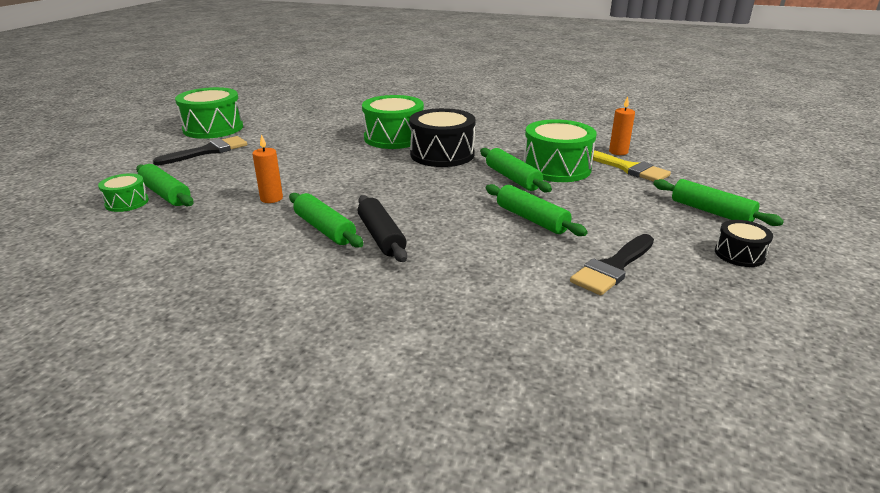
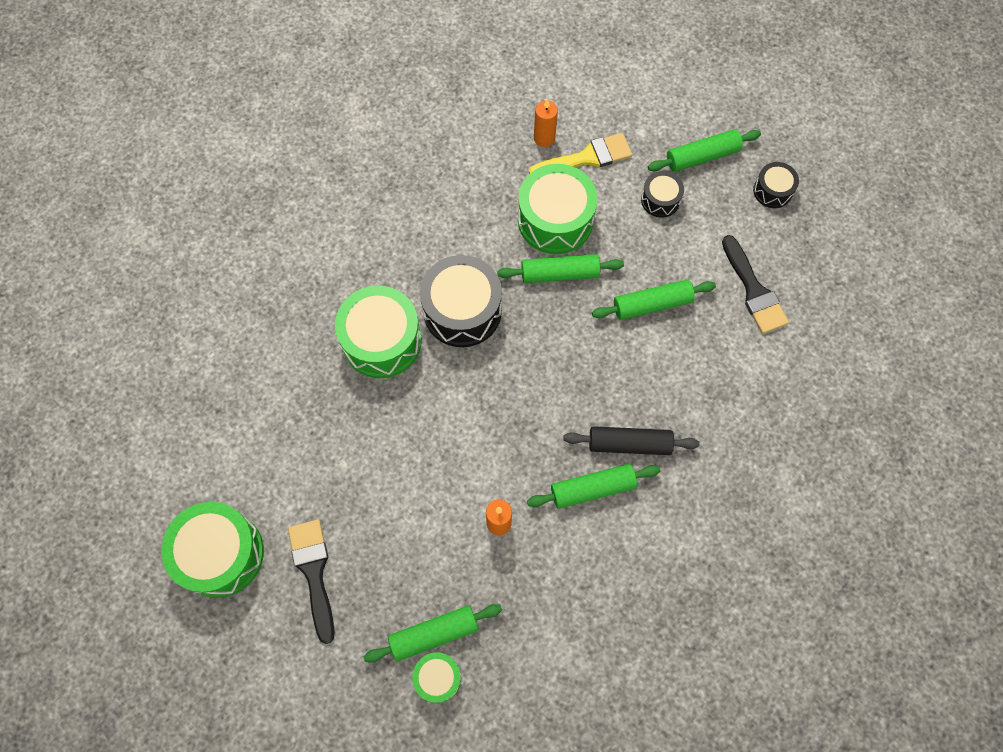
camera: 65 degrees left, 40 degrees up
none -> black drum [641,171,684,218]

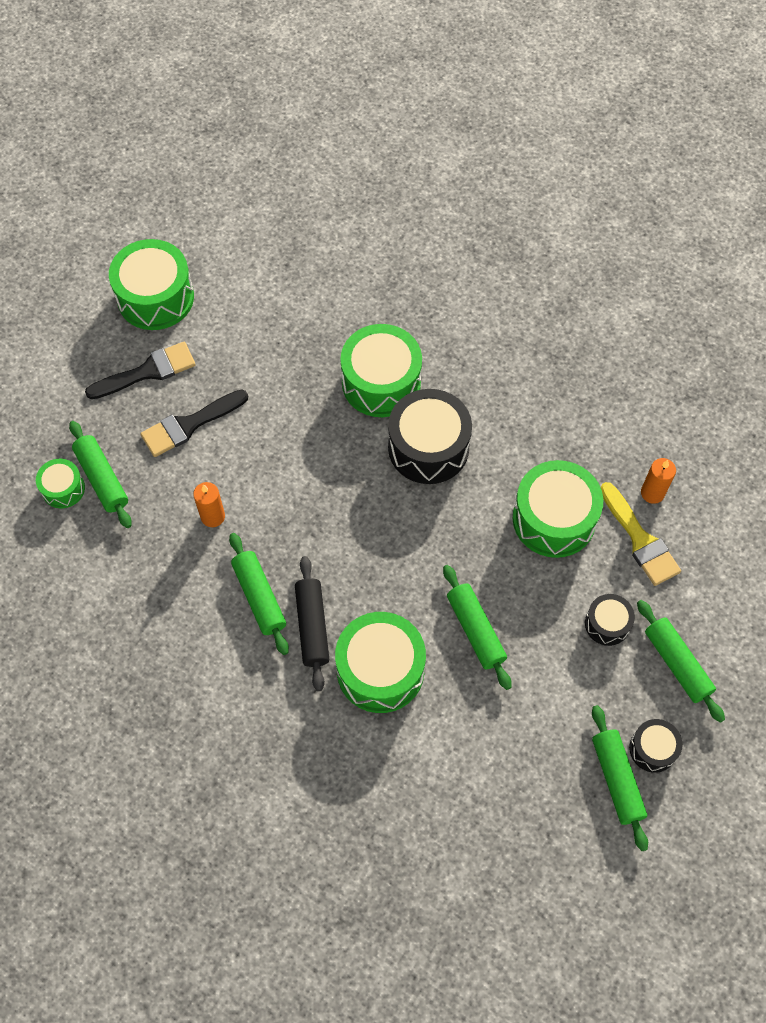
camera: 80 degrees right, 5 degrees down
green rolling pin [497,254,624,283] -> green rolling pin moved to [592,705,648,851]
black brush [722,235,789,334] -> black brush moved to [140,389,248,457]
none -> green drum [335,612,426,713]

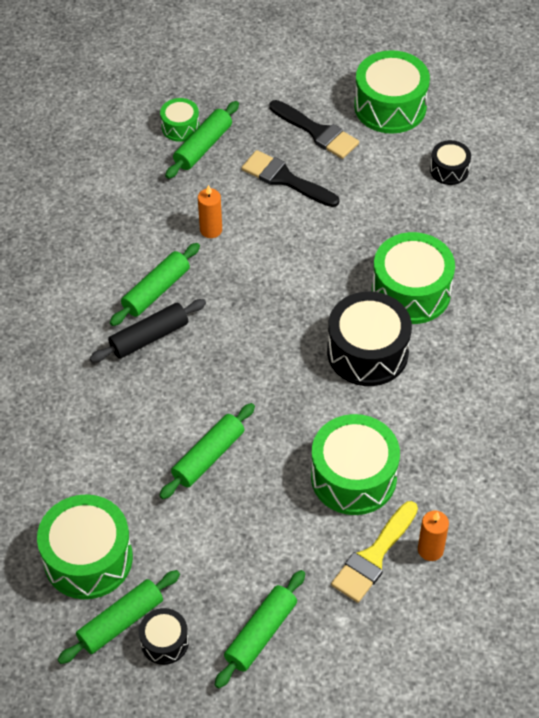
camera: 65 degrees right, 10 degrees down
green drum [335,612,426,713] -> green drum moved to [37,494,133,599]
black drum [585,594,635,646] -> black drum moved to [430,140,471,185]

